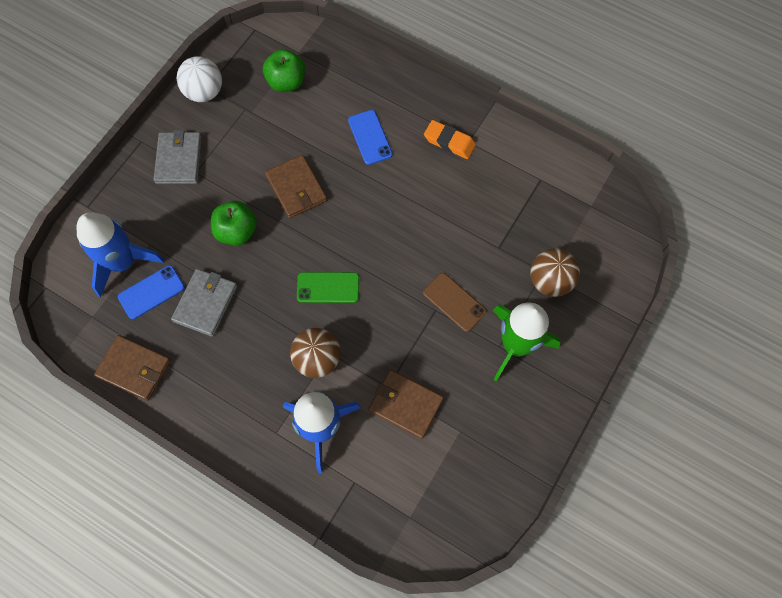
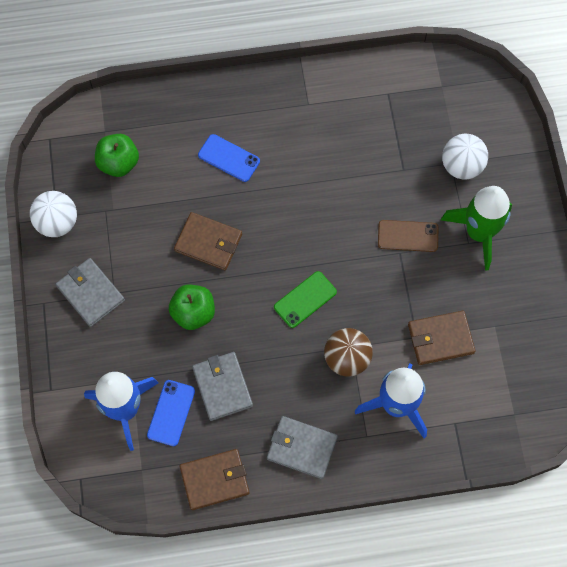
camera: 40 degrees left, 0 degrees up
orange eraser [424,120,476,159] -> none
brown ball [530,248,580,297] -> white ball [442,134,488,179]
none -> grey wallet [267,416,338,479]

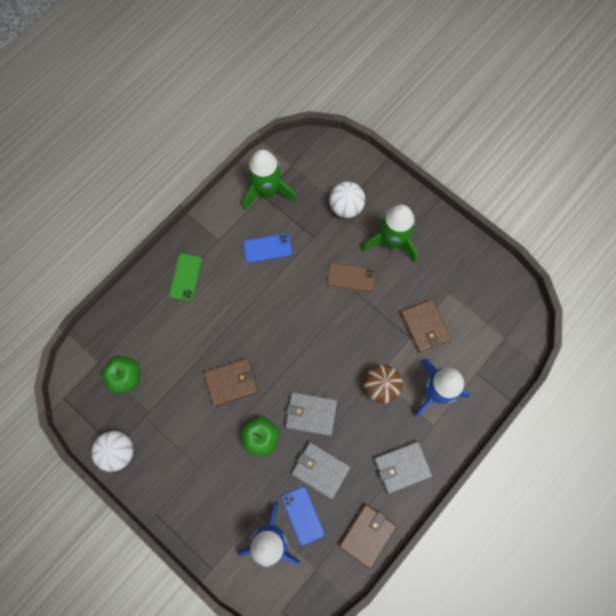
camera: 40 degrees left, 5 degrees up
grey wallet [56,258,125,327] -> grey wallet moved to [285,392,338,436]
blue phone [198,134,260,182] -> blue phone moved to [243,234,292,263]
green phone [274,271,337,328] -> green phone moved to [169,253,202,301]
brown phone [378,220,438,252] -> brown phone turned 45 degrees clockwise [327,263,376,292]
brown wallet [408,311,475,365] -> brown wallet turned 60 degrees counterclockwise [400,299,451,353]
none -> green rocket [243,149,297,211]

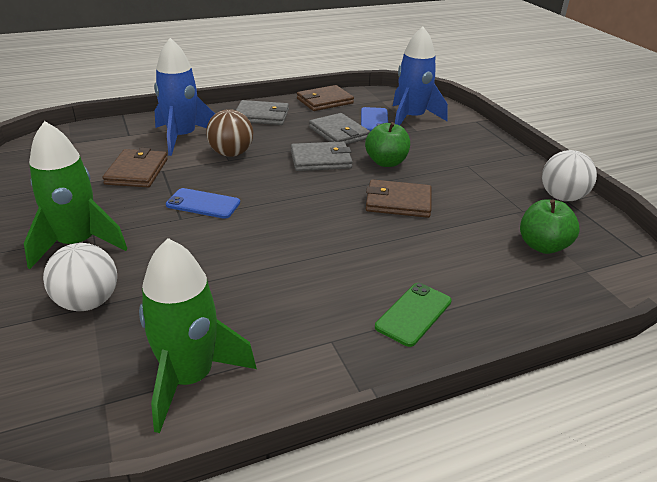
camera: 155 degrees left, 40 degrees down
blue phone [243,234,292,263] -> blue phone moved to [166,188,240,219]
grey wallet [285,392,338,436] -> grey wallet turned 45 degrees counterclockwise [291,141,353,171]
brown phone [327,263,376,292] -> none

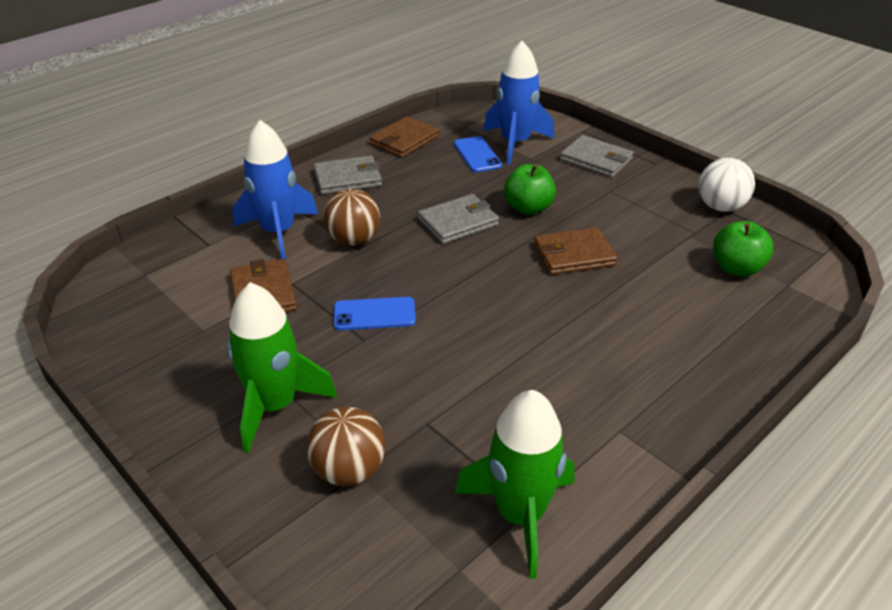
camera: 20 degrees left, 5 degrees up
white ball [43,243,117,311] -> brown ball [307,407,385,486]
grey wallet [309,113,370,145] -> grey wallet moved to [560,135,634,178]
green phone [375,283,452,347] -> none

